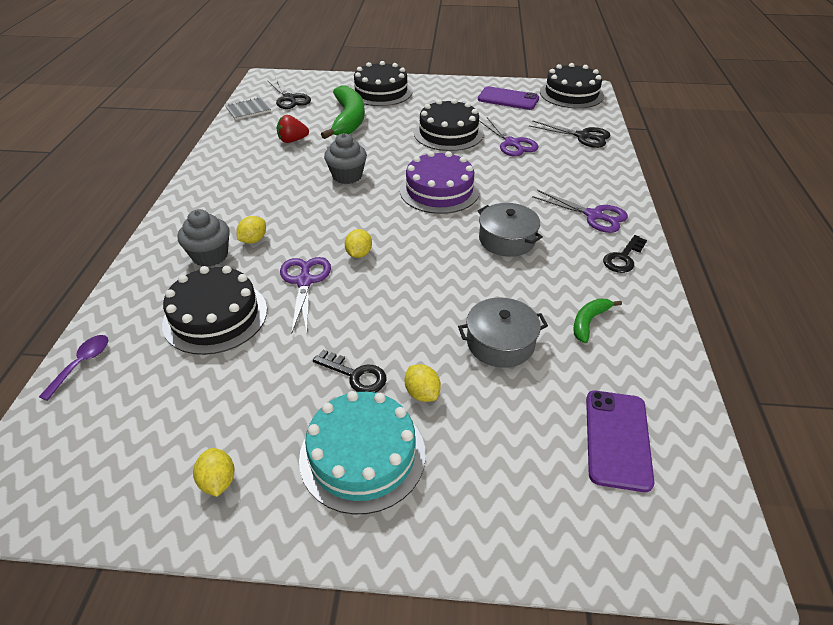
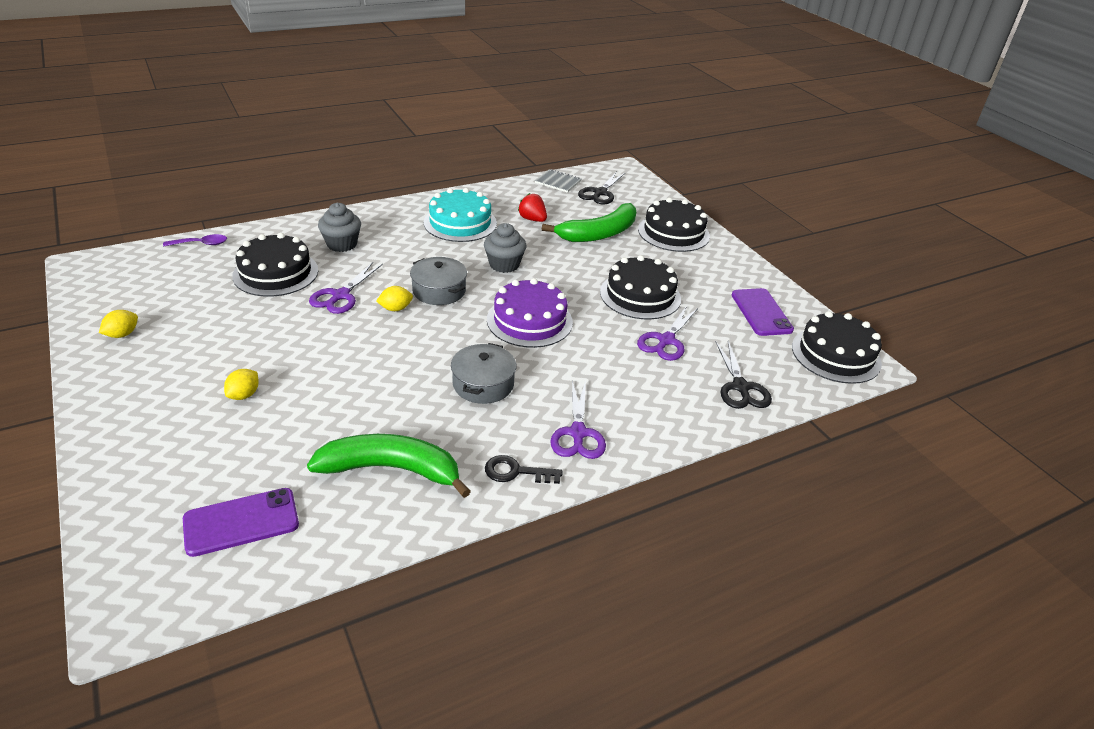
camera: 55 degrees right, 5 degrees down
yellow lemon [237,216,266,244] -> none
purple scissors [280,257,331,332] -> purple scissors turned 150 degrees clockwise [309,262,383,314]
turquoise cake [299,391,426,514] -> turquoise cake moved to [424,188,497,242]
black key [313,350,387,393] -> none
grey pot [458,297,548,368] -> grey pot moved to [410,257,467,305]
green banana [573,299,622,343] -> green banana [307,434,471,498], size x2.05

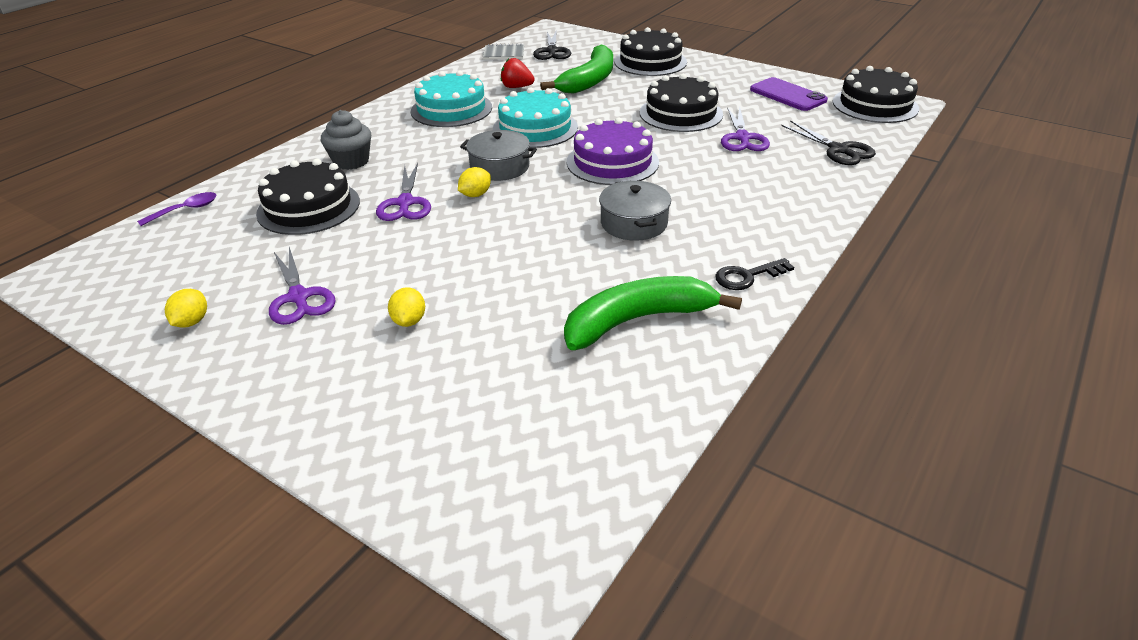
camera: 25 degrees left, 0 degrees up
purple phone [183,488,299,557] -> none
grey cupcake [484,223,526,273] -> turquoise cake [493,87,578,148]
purple scissors [550,380,606,459] -> purple scissors moved to [269,247,335,325]

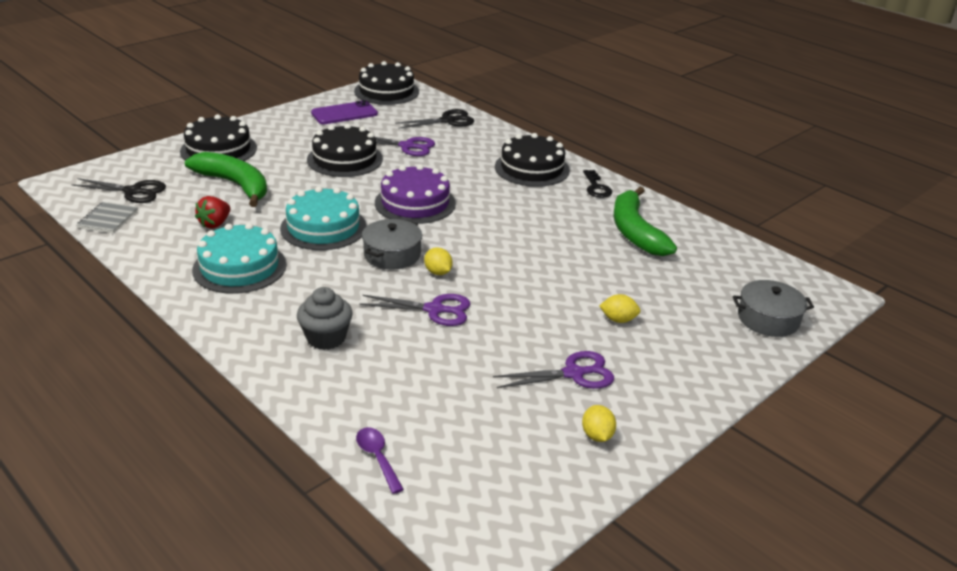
camera: 80 degrees left, 5 degrees down
yellow lemon [165,289,207,328] -> yellow lemon turned 60 degrees clockwise [582,405,616,442]
black cake [256,159,360,235] -> black cake moved to [495,133,570,187]
grey pot [599,181,671,241] -> grey pot moved to [733,280,814,337]

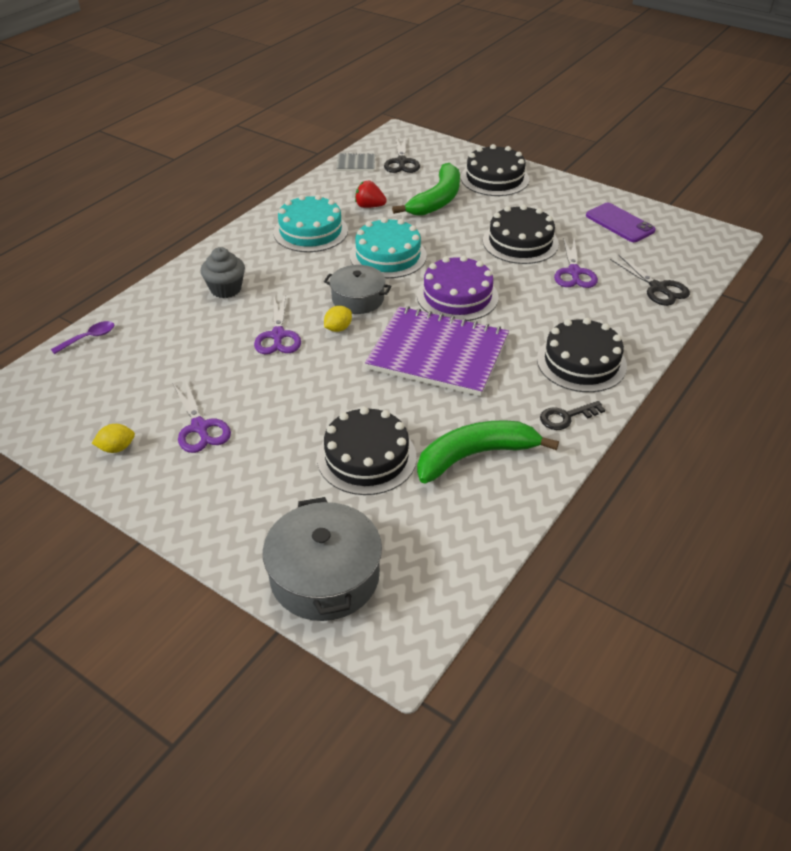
camera: 80 degrees right, 10 degrees up
black cake [354,61,419,105] -> black cake moved to [317,407,417,495]
yellow lemon [599,294,641,323] -> none
grey pot [733,280,814,337] -> grey pot [263,497,382,621], size x1.52
none -> purple notebook [365,306,509,396]

